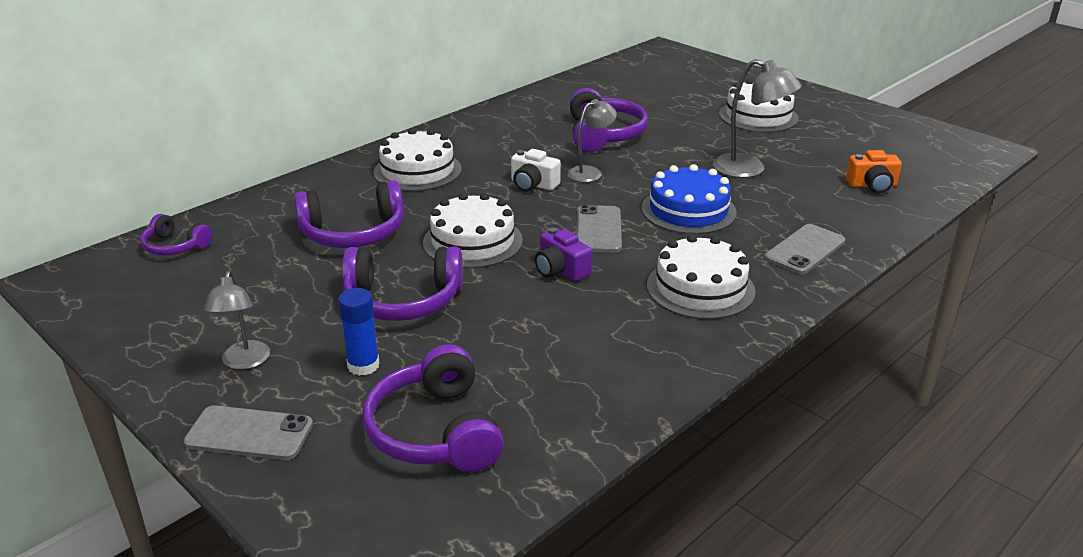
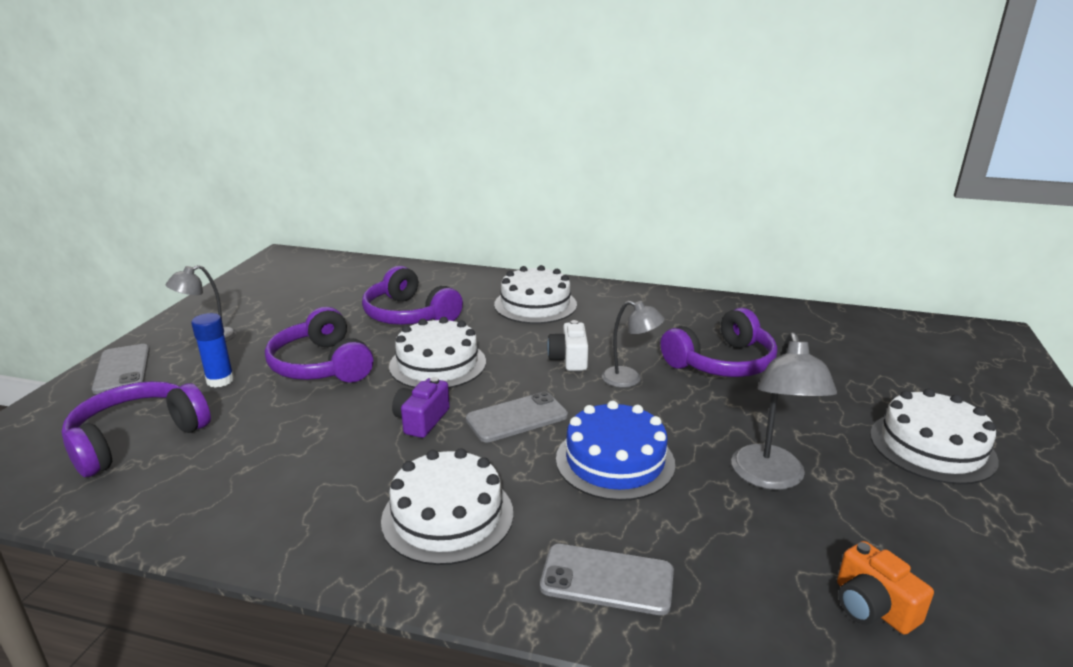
camera: 60 degrees right, 5 degrees down
purple headphones [140,214,212,255] -> none

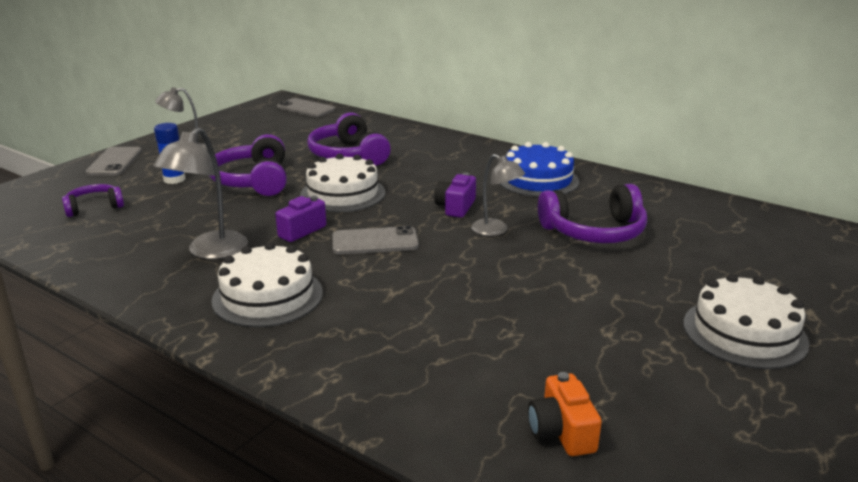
camera: 20 degrees right, 0 degrees up
purple headphones [62,381,211,477] -> purple headphones [62,184,124,217], size x0.57
white cake [494,265,577,324] -> none
grey phone [540,544,674,615] -> grey phone moved to [277,98,335,117]
white camera [547,320,588,371] -> purple camera [434,173,476,218]
blue cake [556,400,675,501] -> blue cake moved to [500,142,579,197]
grey lamp [731,332,837,490] -> grey lamp moved to [153,127,248,259]

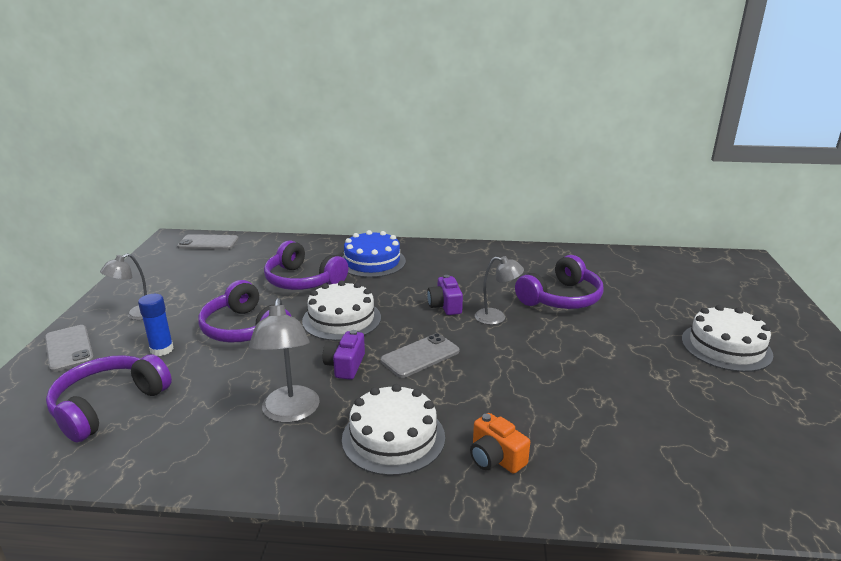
camera: 30 degrees left, 0 degrees up
purple headphones [62,184,124,217] -> purple headphones [46,354,172,442], size x1.74
blue cake [500,142,579,197] -> blue cake moved to [342,230,406,278]
orange camera [528,372,602,456] -> orange camera moved to [470,413,530,474]

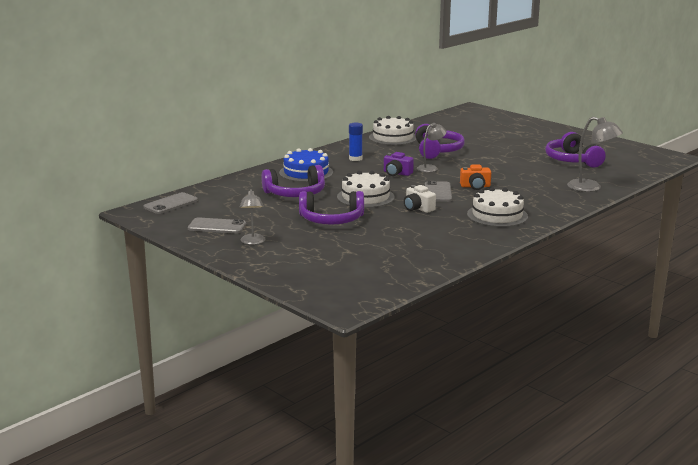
camera: 50 degrees left, 5 degrees down
grey phone [45,325,94,372] -> grey phone moved to [188,217,246,234]
purple headphones [46,354,172,442] -> purple headphones moved to [545,132,606,168]
blue glue stick [138,294,174,356] -> blue glue stick moved to [349,123,363,161]
grey lamp [249,298,320,423] -> grey lamp moved to [567,117,623,192]
purple camera [323,330,365,380] -> white camera [404,185,436,213]
orange camera [470,413,530,474] -> orange camera moved to [460,165,491,190]
white cake [682,305,773,372] -> white cake moved to [369,116,417,145]

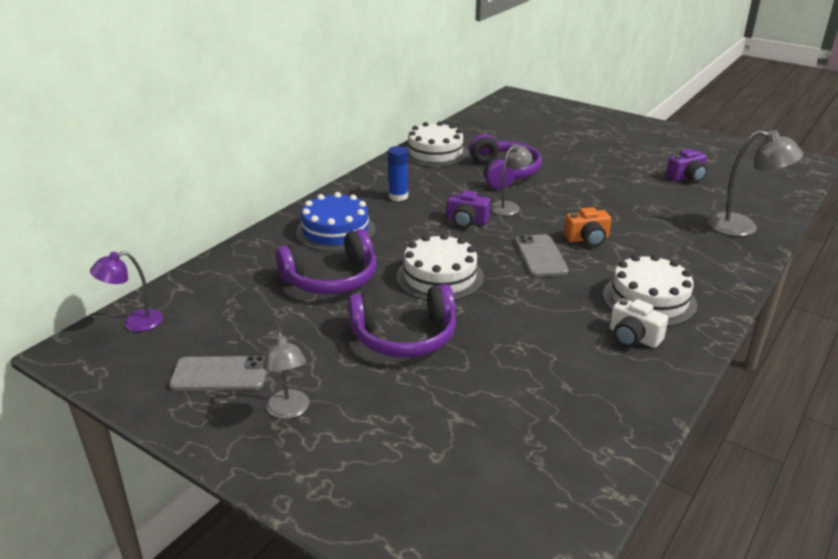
camera: 10 degrees left, 10 degrees up
grey phone [144,192,198,214] -> purple lamp [90,251,163,332]
white camera [404,185,436,213] -> white camera moved to [609,298,668,348]
purple headphones [545,132,606,168] -> purple camera [666,149,707,182]

